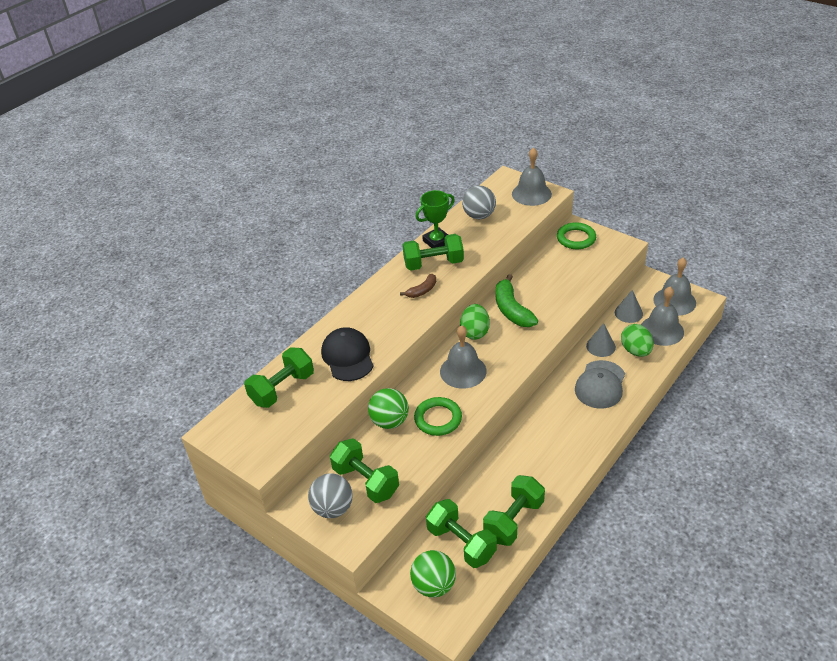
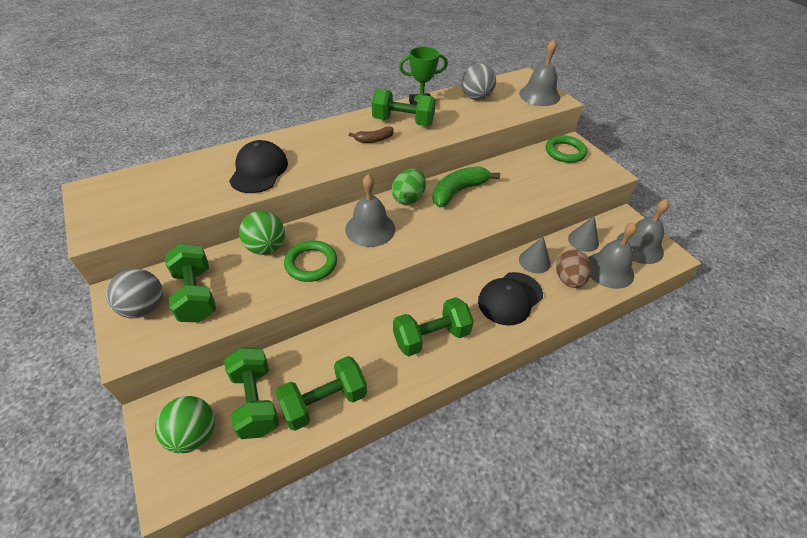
camera: 20 degrees right, 5 degrees up
green dumbbell [244,347,314,408] -> green dumbbell moved to [393,297,474,356]
green banana [495,274,538,327] -> green banana turned 45 degrees clockwise [433,166,500,208]
grey cap [575,360,625,409] -> black cap [478,272,543,326]
green egg [621,324,653,357] -> brown egg [556,249,591,288]

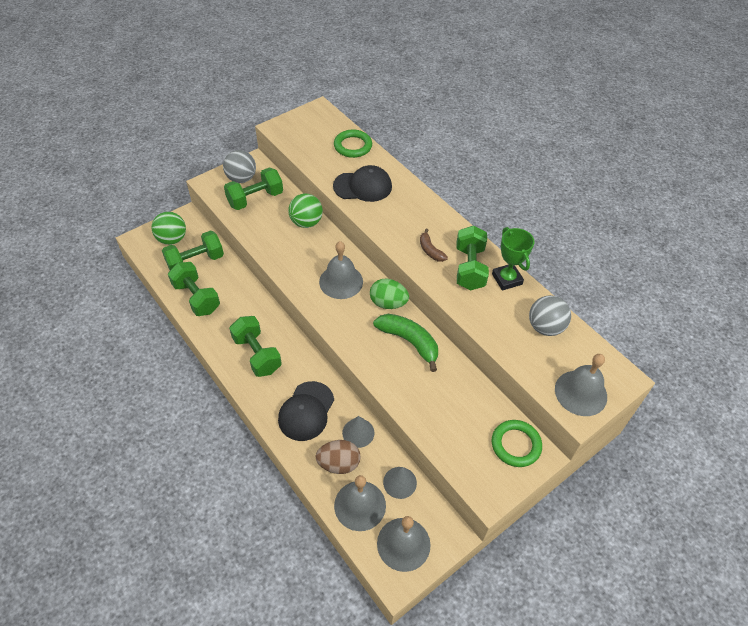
camera: 80 degrees right, 5 degrees up
green ring [284,240,337,282] -> green ring moved to [334,129,372,158]
black cap [478,272,543,326] -> black cap turned 105 degrees counterclockwise [278,381,334,441]

